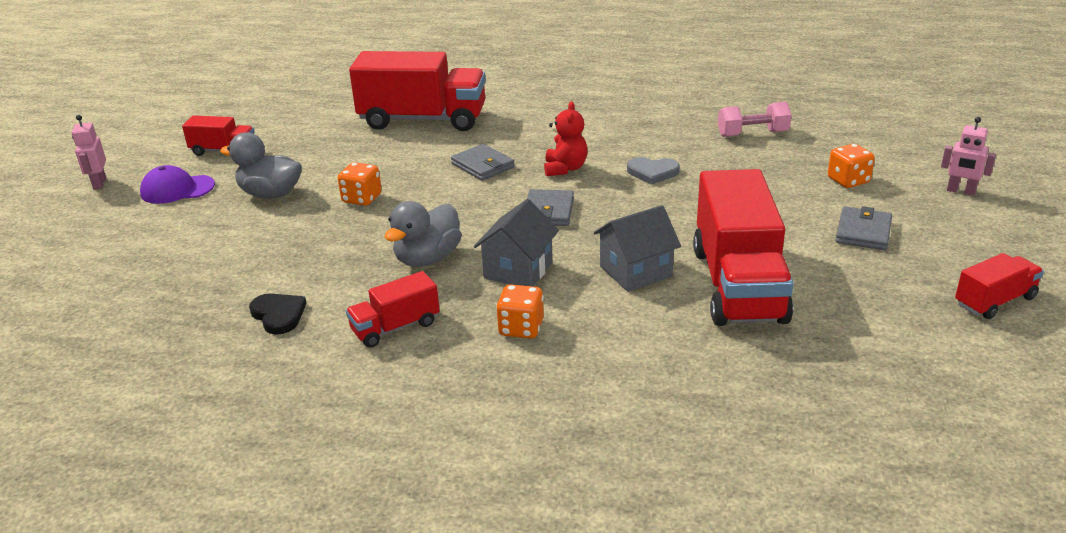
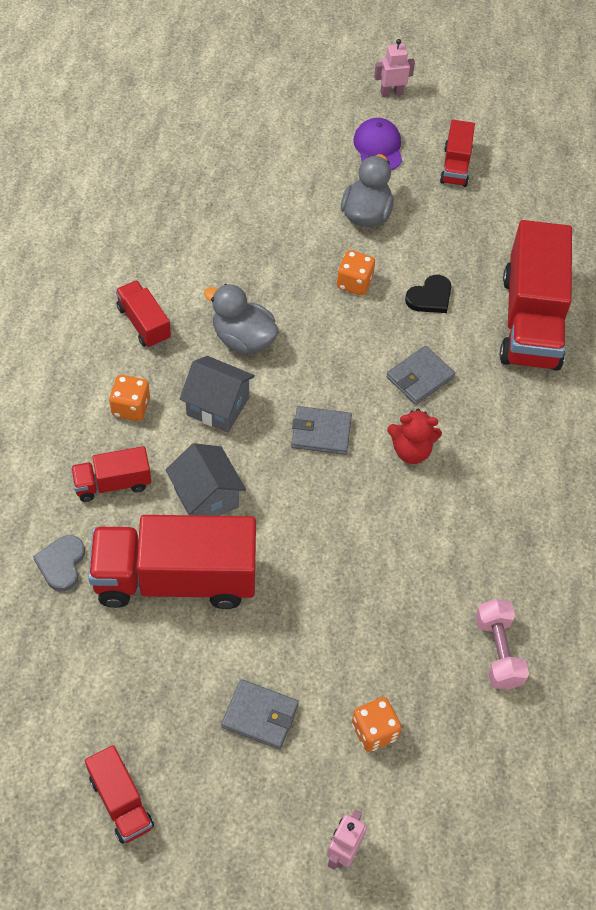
camera: 85 degrees right, 25 degrees up
black heart [249,293,307,335] -> black heart moved to [405,275,451,313]
grey heart [627,157,680,185] -> grey heart moved to [33,535,85,591]
none -> red truck [71,446,151,502]

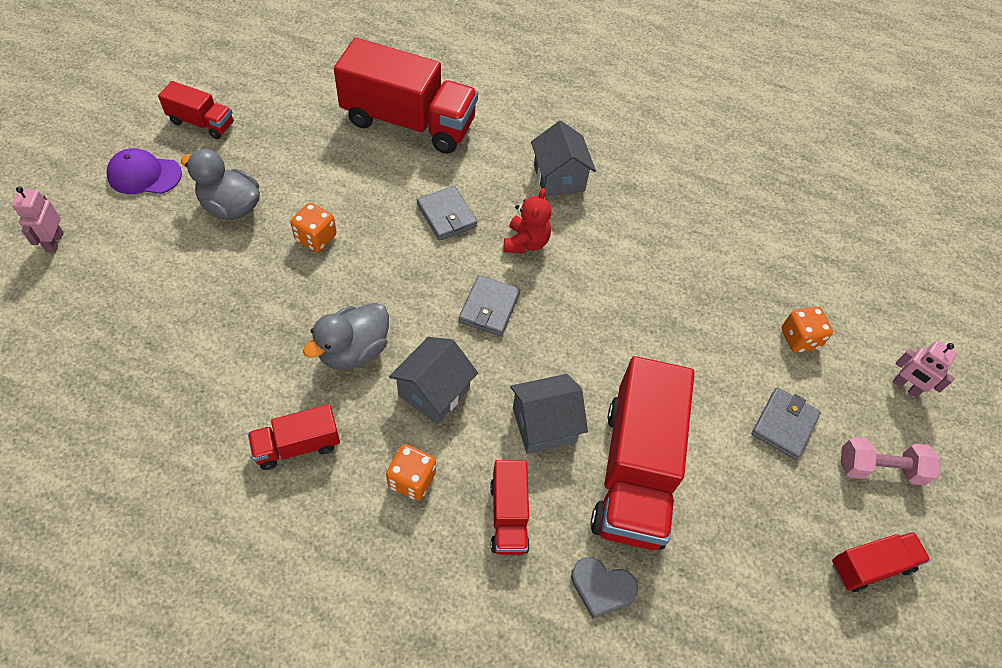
camera: 80 degrees left, 0 degrees up
pink robot [374,39,415,97] -> pink robot moved to [12,187,64,253]
black heart [405,275,451,313] -> none
pink dumbbell [475,599,529,690] -> pink dumbbell moved to [840,437,940,485]
none -> grey house [531,121,596,196]

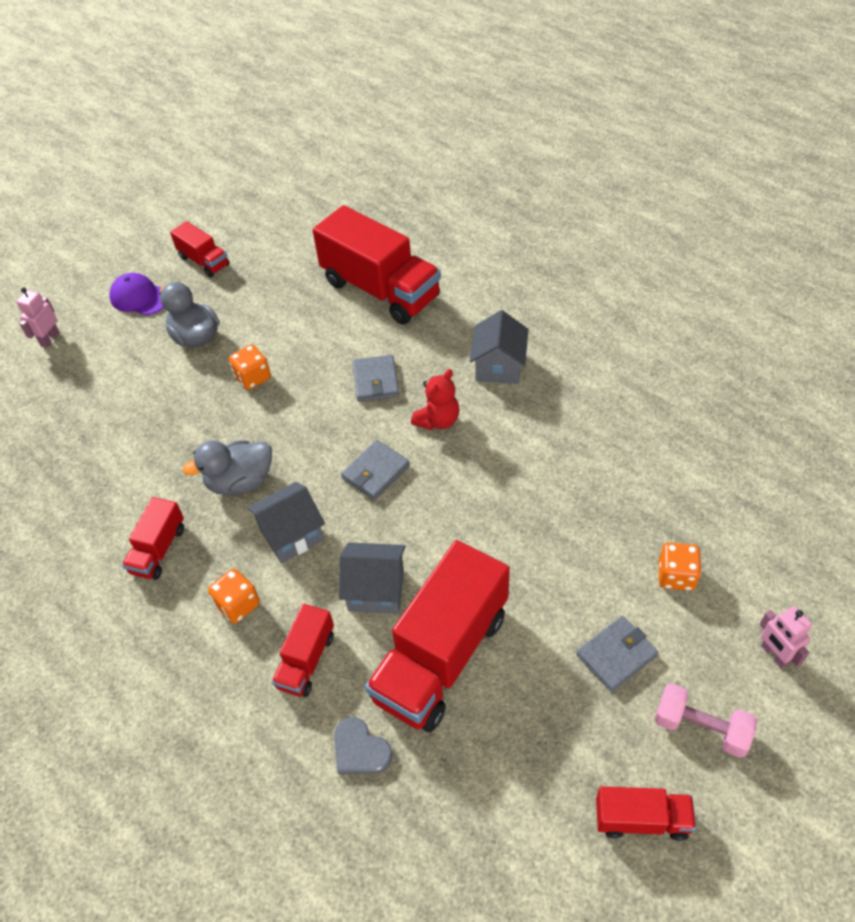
camera: 30 degrees right, 5 degrees down
red truck [248,404,340,470] -> red truck turned 75 degrees counterclockwise [122,497,184,580]

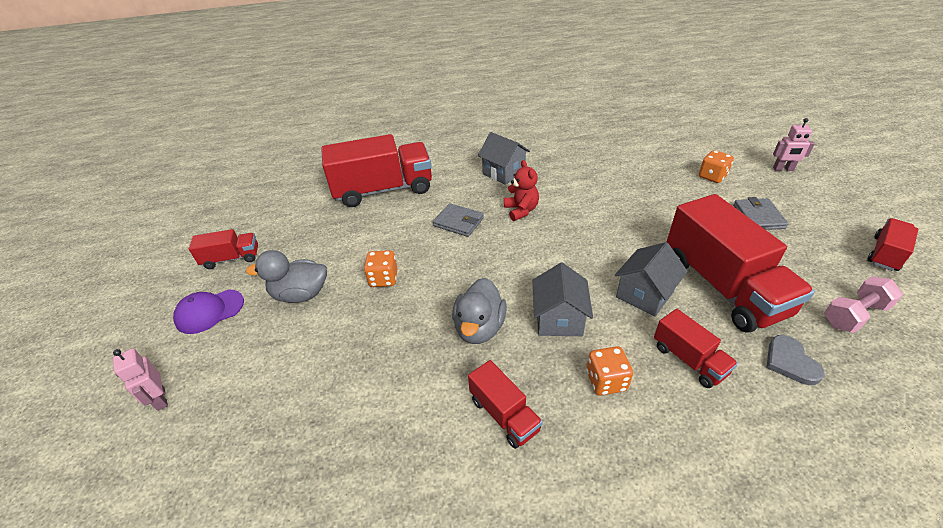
camera: 55 degrees left, 10 degrees down
grey heart [334,717,393,774] -> grey heart turned 90 degrees clockwise [767,335,825,385]
grey wallet [341,440,410,500] -> none
pink dumbbell [655,683,757,758] -> pink dumbbell moved to [824,276,903,333]

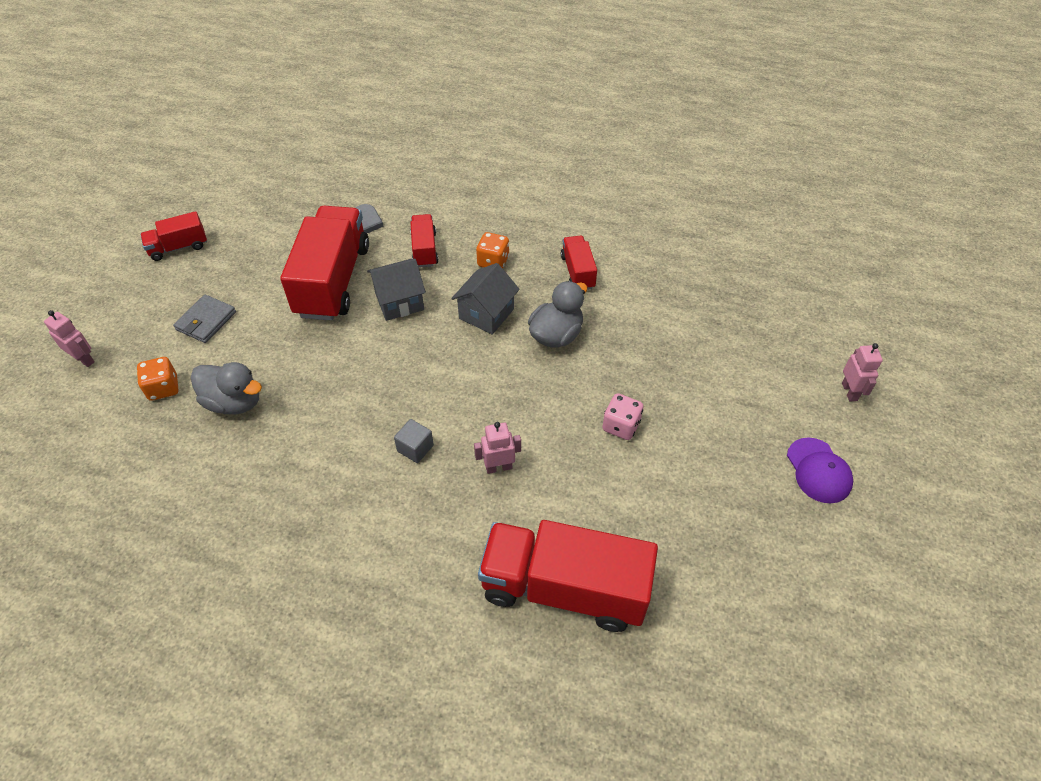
camera: 155 degrees left, 10 degrees up
purple cap [173,290,244,334] -> purple cap turned 75 degrees clockwise [787,438,853,503]
red truck [189,229,258,269] -> none
grey duck [246,250,327,303] -> grey duck moved to [191,362,262,415]
orange dice [364,250,398,287] -> pink dice [602,393,643,440]
grey wallet [433,203,484,237] -> pink robot [474,422,521,474]
grey house [478,132,530,185] -> none
red teddy bear [504,160,539,221] -> grey cube [394,419,434,463]
pink dumbbell [824,276,903,333] -> none

